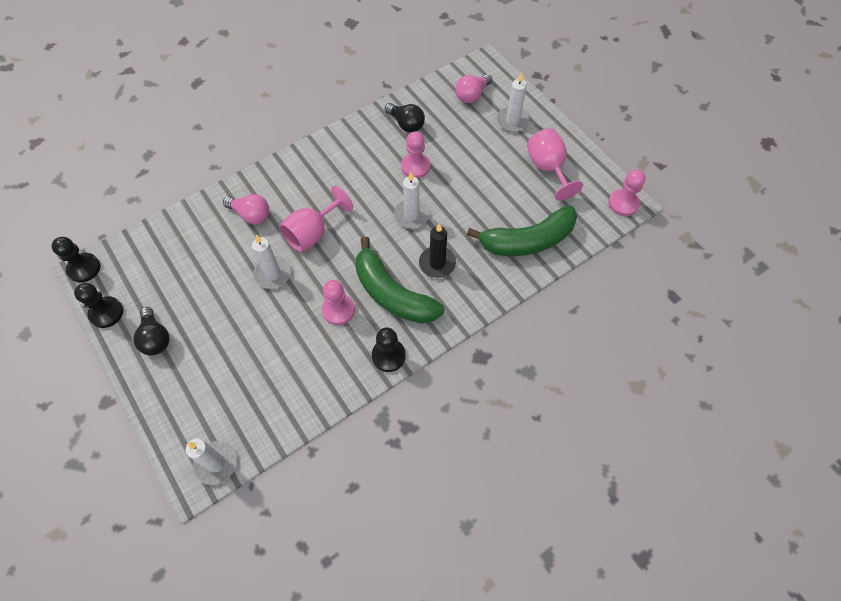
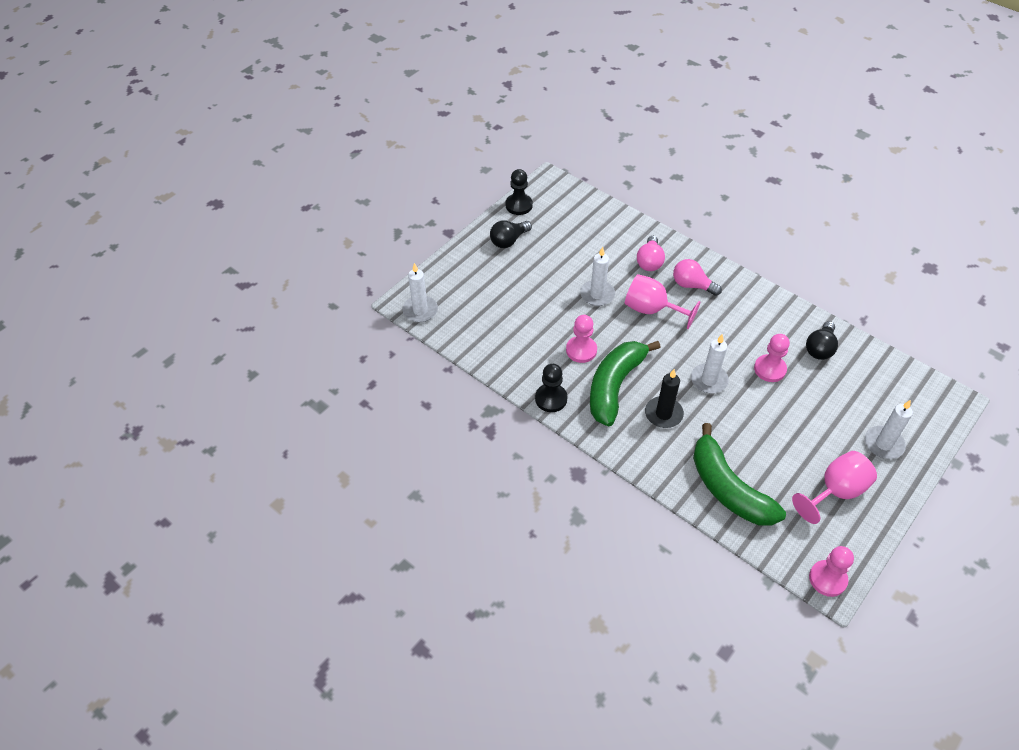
camera: 75 degrees right, 10 degrees down
black pawn [51,237,100,283] -> none
pink light bulb [455,74,493,103] -> pink light bulb moved to [673,259,722,296]

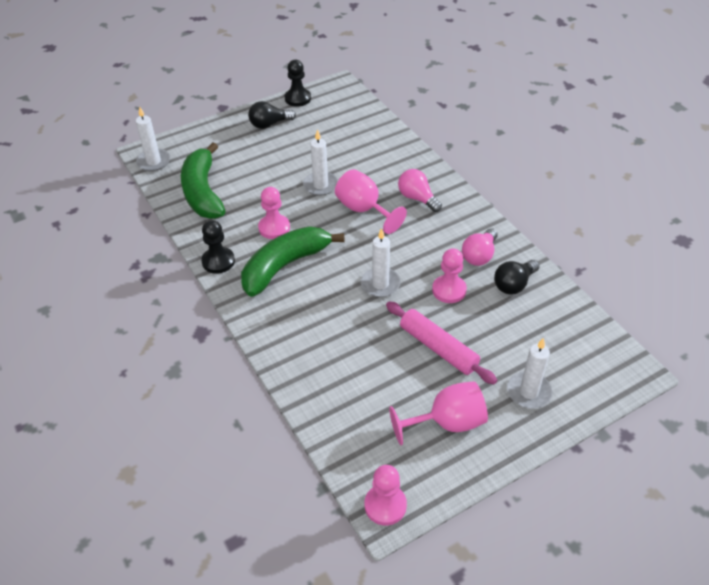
camera: 20 degrees right, 5 degrees down
pink light bulb [637,236,665,271] -> pink light bulb moved to [462,228,497,266]
black candle [645,369,684,428] -> none
green banana [693,423,786,526] -> green banana moved to [181,142,225,219]
none -> pink rolling pin [386,301,497,384]

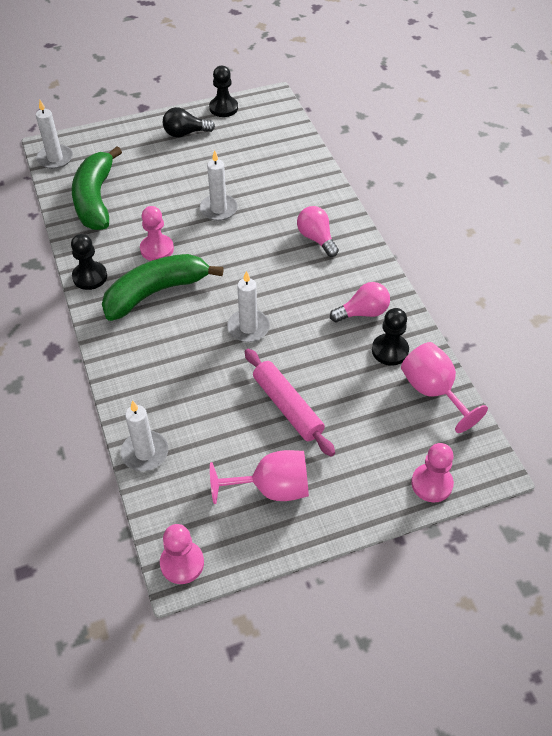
camera: 10 degrees right, 5 degrees up
pink goblet [335,169,407,234] -> pink goblet moved to [401,342,488,433]
pink pawn [432,248,467,303] -> pink pawn moved to [411,443,454,503]
pink light bulb [462,228,497,266] -> pink light bulb turned 150 degrees counterclockwise [330,282,390,322]
black light bulb [494,260,540,294] -> black pawn [372,308,409,366]
white candle [507,338,553,408] -> white candle moved to [121,401,168,471]

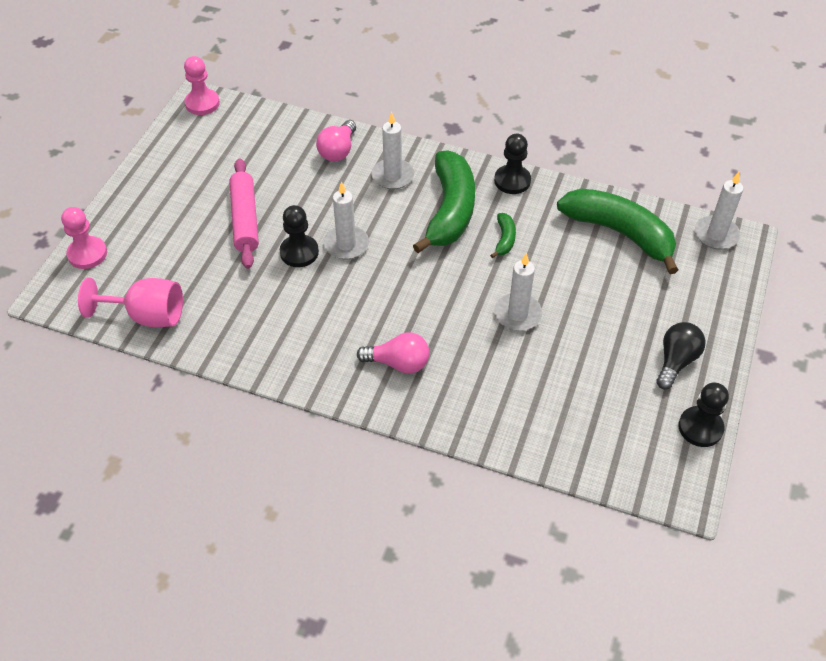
camera: 130 degrees right, 0 degrees up
white candle [121,401,168,471] -> white candle moved to [371,112,414,189]
pink pawn [140,206,174,261] -> green banana [490,213,516,258]
pink goblet [210,450,309,504] -> none
pink rolling pin [245,349,335,457] -> pink rolling pin turned 75 degrees clockwise [229,158,259,269]
pink light bulb [330,282,390,322] -> pink light bulb moved to [316,120,356,162]
black pawn [372,308,409,366] -> black pawn moved to [280,205,319,267]

